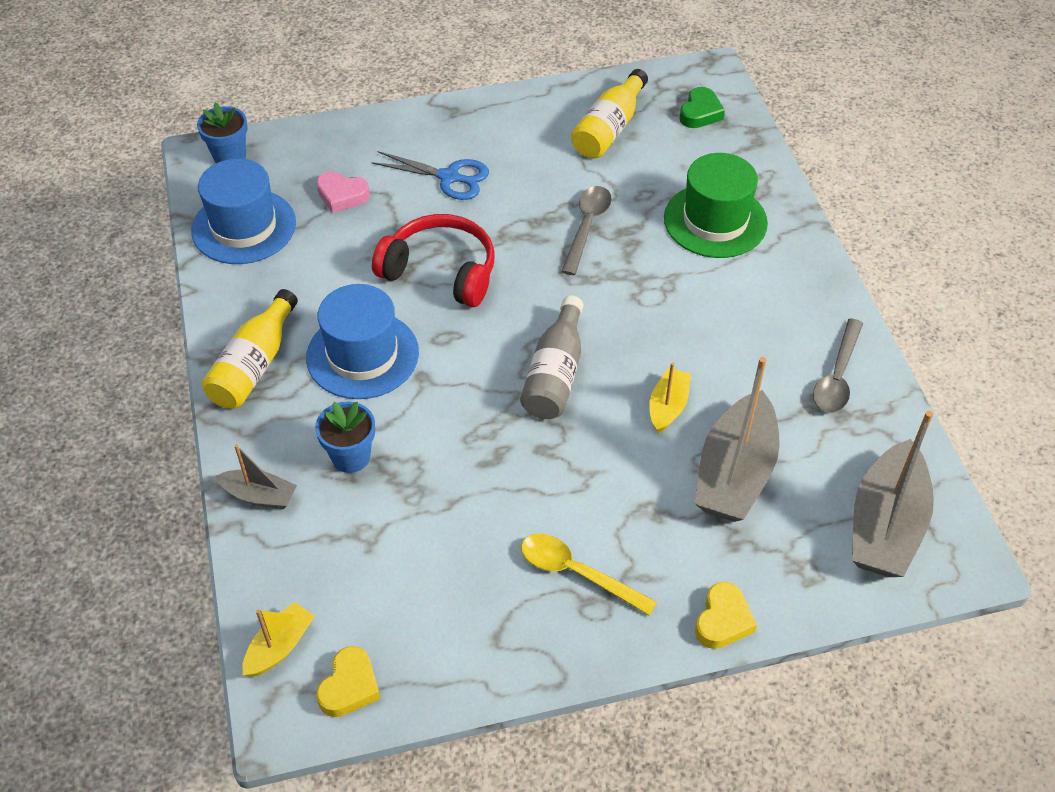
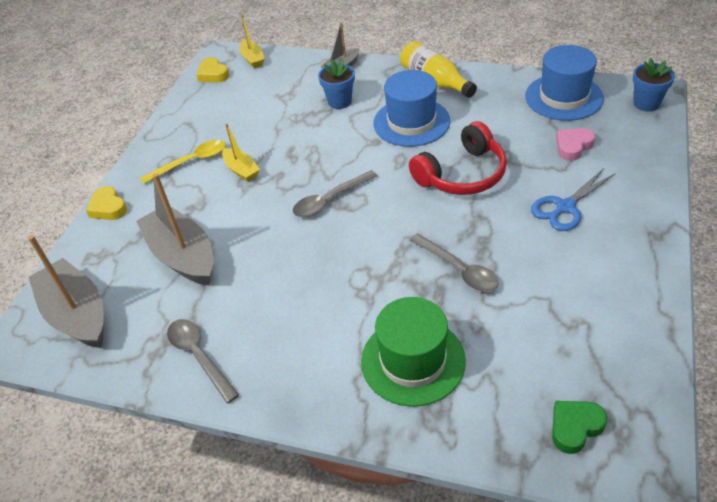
camera: 125 degrees right, 5 degrees down
grey bottle [520,296,584,419] -> grey spoon [293,170,377,217]
yellow bottle [571,69,648,158] -> none
yellow boat [649,362,691,433] -> yellow boat moved to [222,123,260,182]
green heart [680,87,725,128] -> green heart turned 90 degrees clockwise [552,401,607,454]

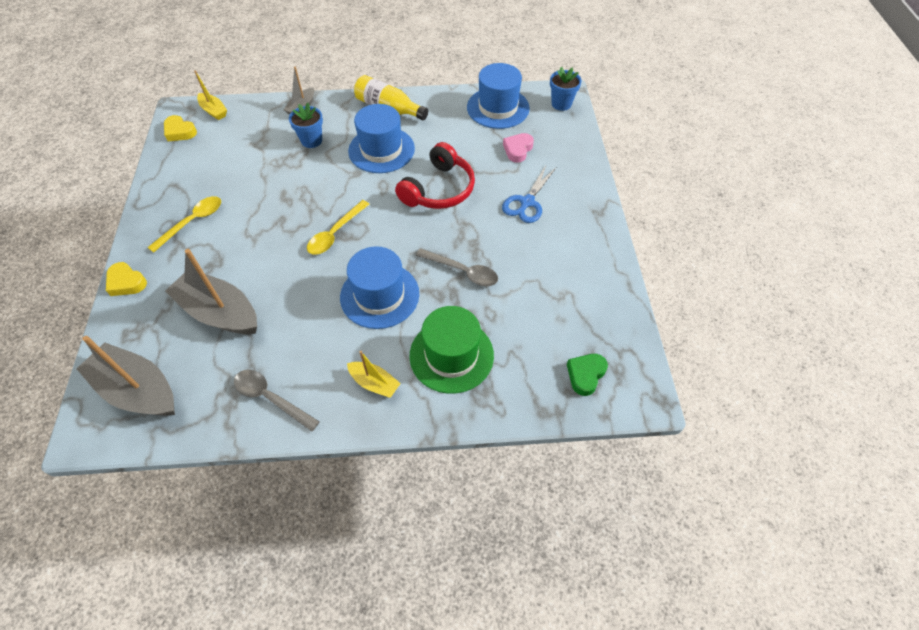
camera: 25 degrees left, 10 degrees up
yellow boat [222,123,260,182] -> yellow boat moved to [347,351,401,398]
grey spoon [293,170,377,217] -> yellow spoon [307,200,369,255]
none -> blue hat [340,246,419,329]

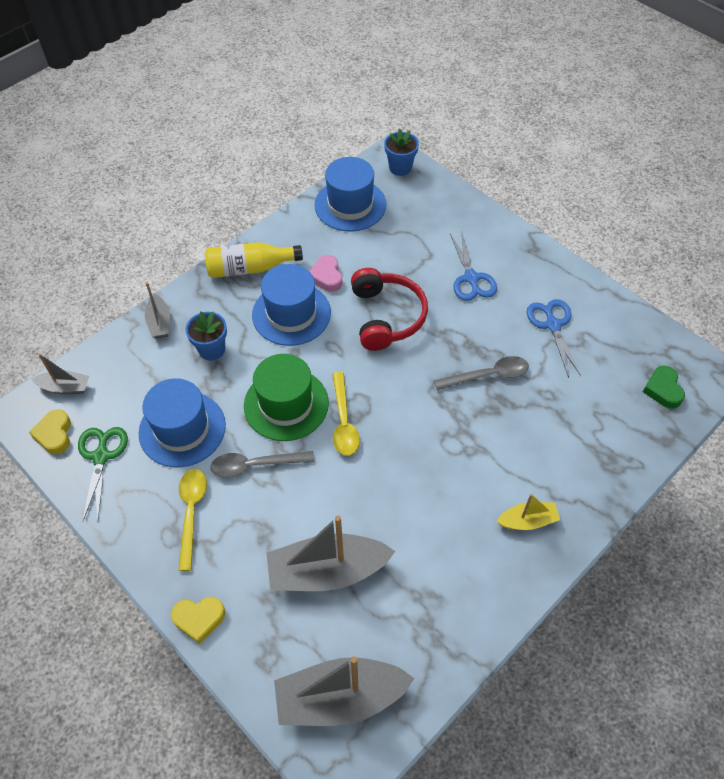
camera: 40 degrees left, 0 degrees up
yellow heart [164,115,197,141] -> yellow heart turned 90 degrees clockwise [29,409,71,454]
yellow boat [194,70,227,120] -> grey boat [32,354,89,394]
grey spoon [234,370,320,432] -> grey spoon moved to [210,451,314,478]
blue hat [340,246,419,329] -> blue hat moved to [139,378,226,467]
green hat [409,306,494,394] -> green hat moved to [244,354,329,441]
pink heart [503,133,534,163] -> pink heart moved to [309,255,342,292]
none -> green scissors [78,427,128,522]
none -> blue scissors [527,299,581,378]

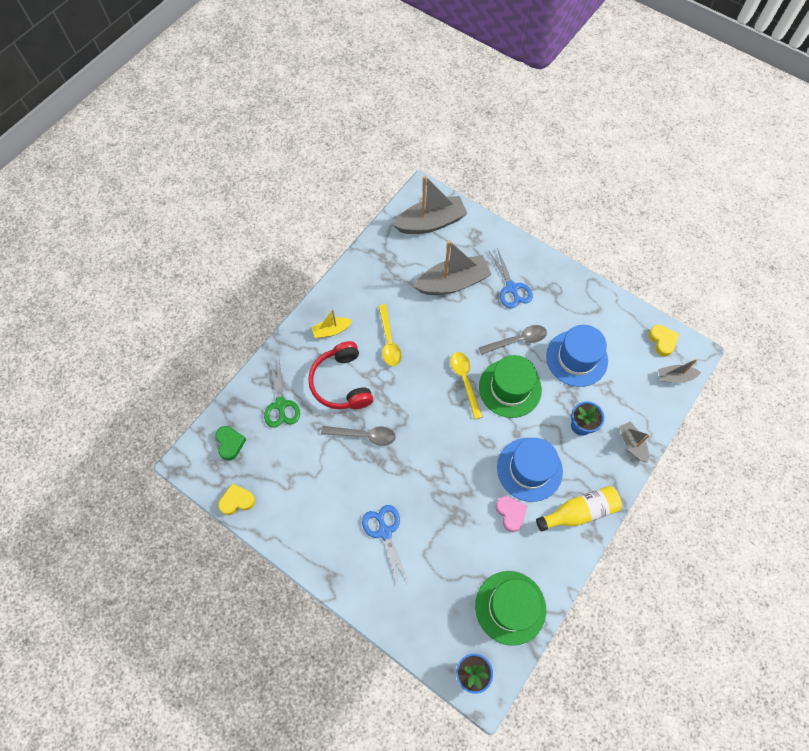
camera: 170 degrees right, 10 degrees up
green scissors [78,427,128,522] -> green scissors moved to [264,359,300,428]
yellow heart [171,597,225,644] -> yellow heart moved to [218,483,255,515]
yellow spoon [178,469,207,571] -> yellow spoon moved to [379,304,402,366]
blue hat [314,157,386,232] -> green hat [475,571,546,646]
red headphones [351,268,428,351] -> red headphones moved to [308,341,373,409]
grey spoon [434,356,529,390] -> grey spoon turned 150 degrees counterclockwise [321,426,396,446]
blue scissors [527,299,581,378] -> blue scissors moved to [489,248,533,308]

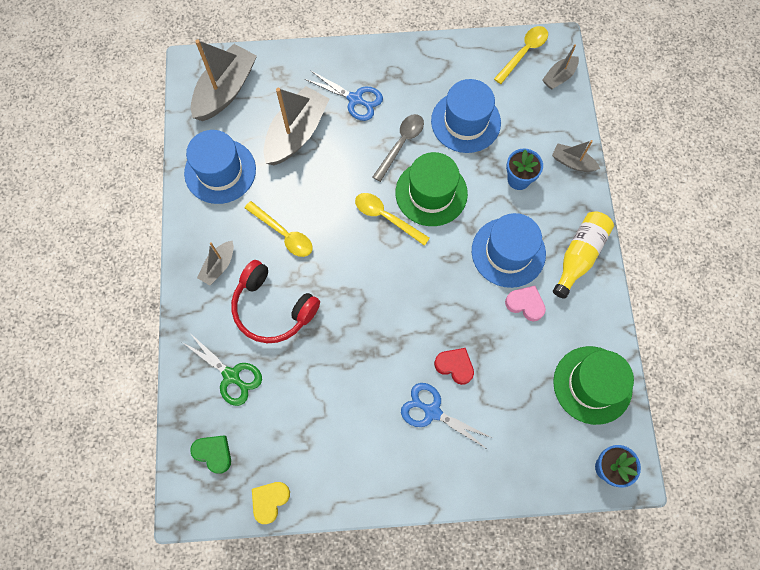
camera: 40 degrees left, 5 degrees up
yellow boat [311,309,352,338] -> grey boat [197,241,234,285]
grey spoon [321,426,396,446] -> none
yellow heart [649,325,679,357] -> yellow spoon [494,26,548,84]
none -> blue hat [184,130,256,204]
none -> red heart [434,348,474,385]

